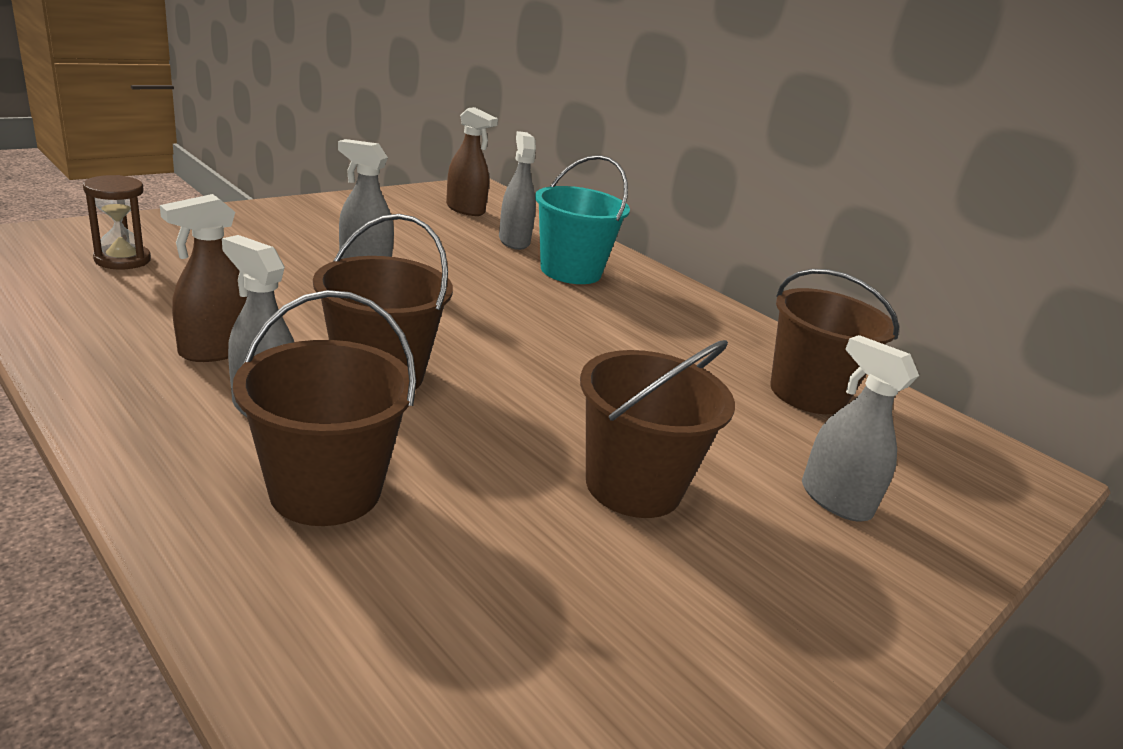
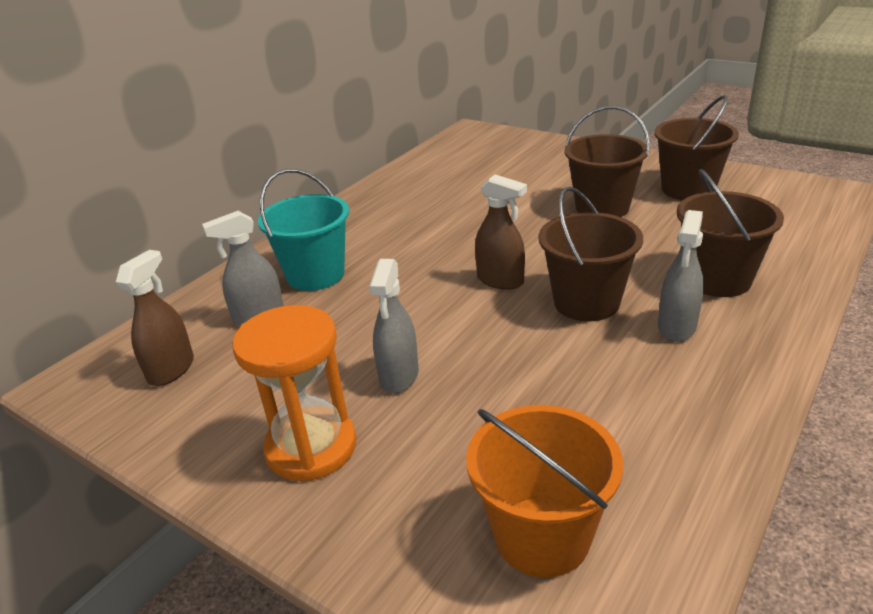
camera: 95 degrees left, 5 degrees up
brown hourglass [83,175,151,269] -> orange bucket [466,405,623,578]
brown spray bottle [160,194,247,362] -> brown spray bottle moved to [475,174,527,290]
brown bucket [770,269,899,414] -> brown bucket moved to [654,95,739,200]
grey spray bottle [802,335,919,522] -> none
none -> orange hourglass [232,305,356,481]

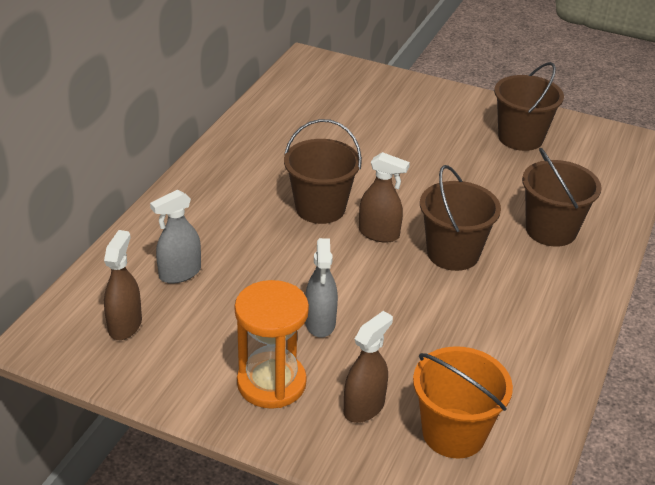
camera: 15 degrees left, 5 degrees up
turquoise bucket [258,169,349,291] -> none
brown bucket [565,106,650,217] -> brown bucket moved to [284,119,362,224]
grey spray bottle [658,210,704,342] -> none
none -> brown spray bottle [344,311,393,423]

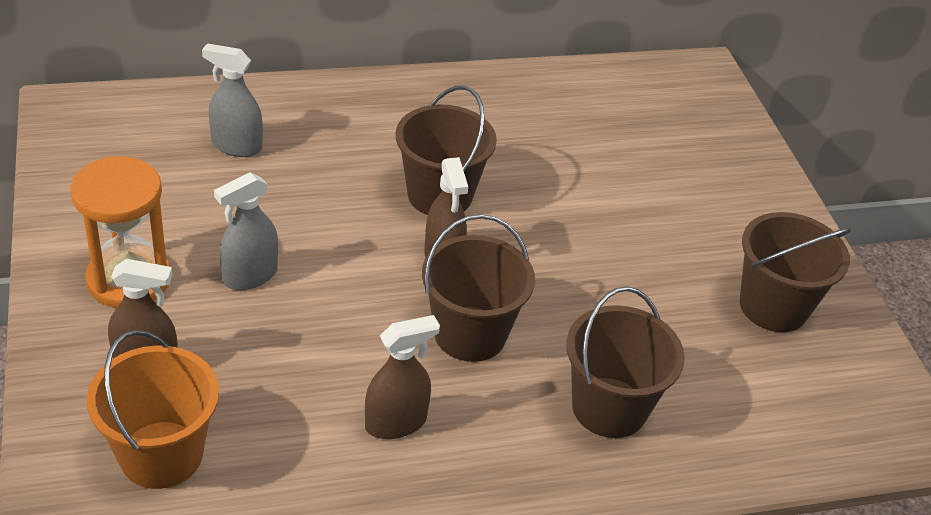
camera: 50 degrees right, 5 degrees up
brown spray bottle [104,230,142,340] -> brown spray bottle moved to [365,315,440,439]

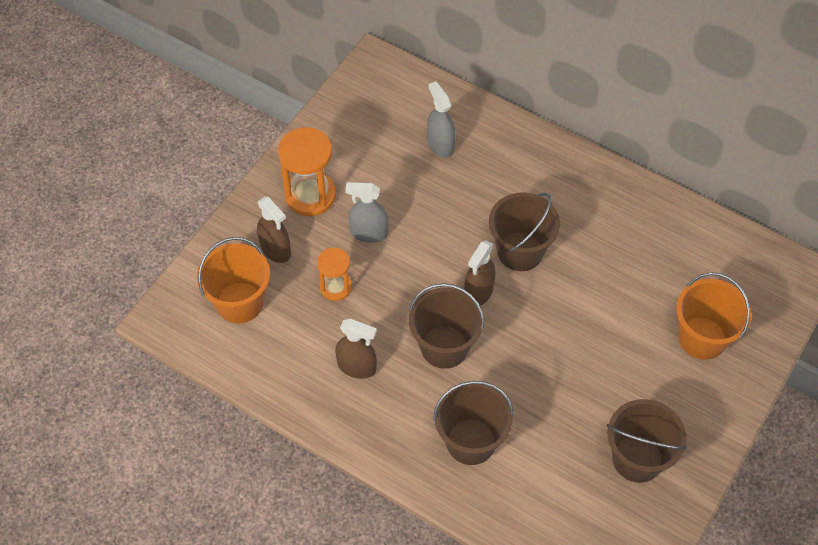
camera: 50 degrees right, 15 degrees up
none -> orange hourglass [317,247,352,301]
none -> orange bucket [676,272,752,360]

